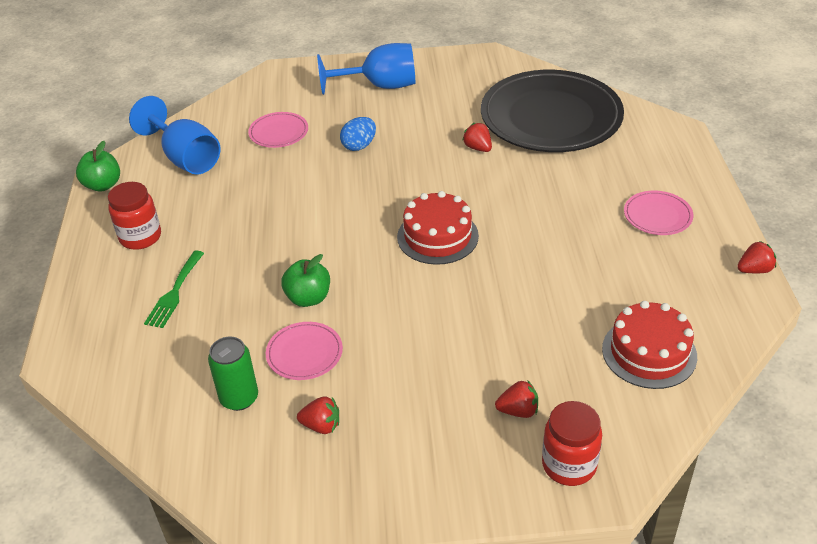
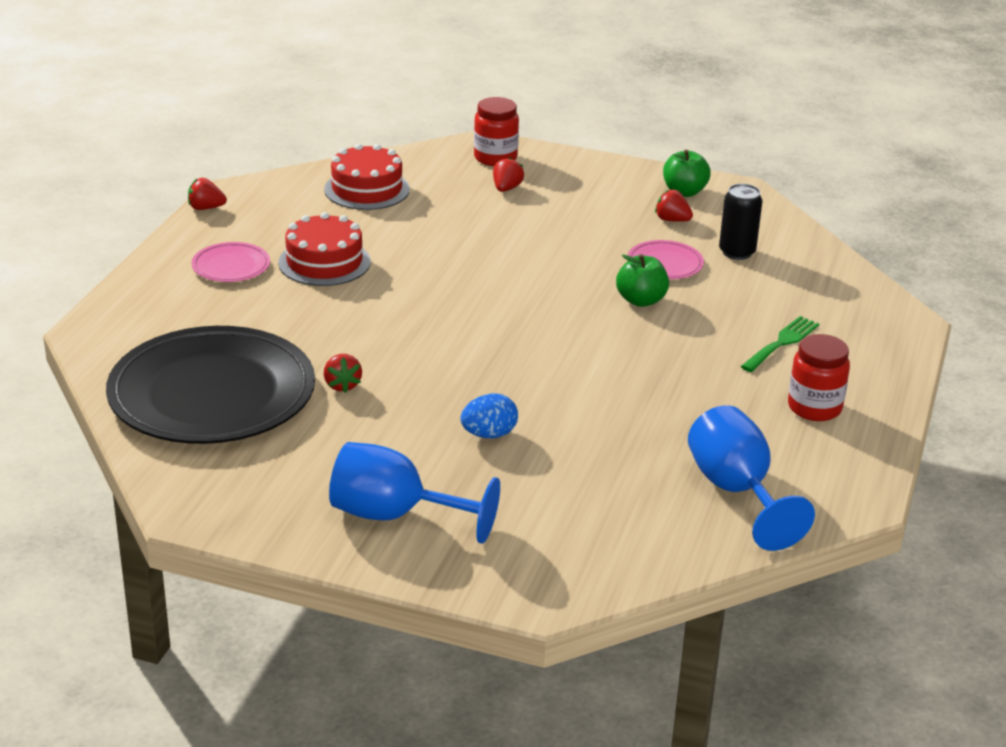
camera: 160 degrees left, 10 degrees down
green apple [76,141,120,192] -> green apple moved to [663,150,711,197]
green can [208,337,258,411] -> black can [719,184,763,260]
pink plate [248,112,308,148] -> none
red cake [397,191,479,265] -> red cake moved to [278,212,371,286]
red strawberry [495,380,538,418] -> red strawberry turned 90 degrees clockwise [493,157,524,192]

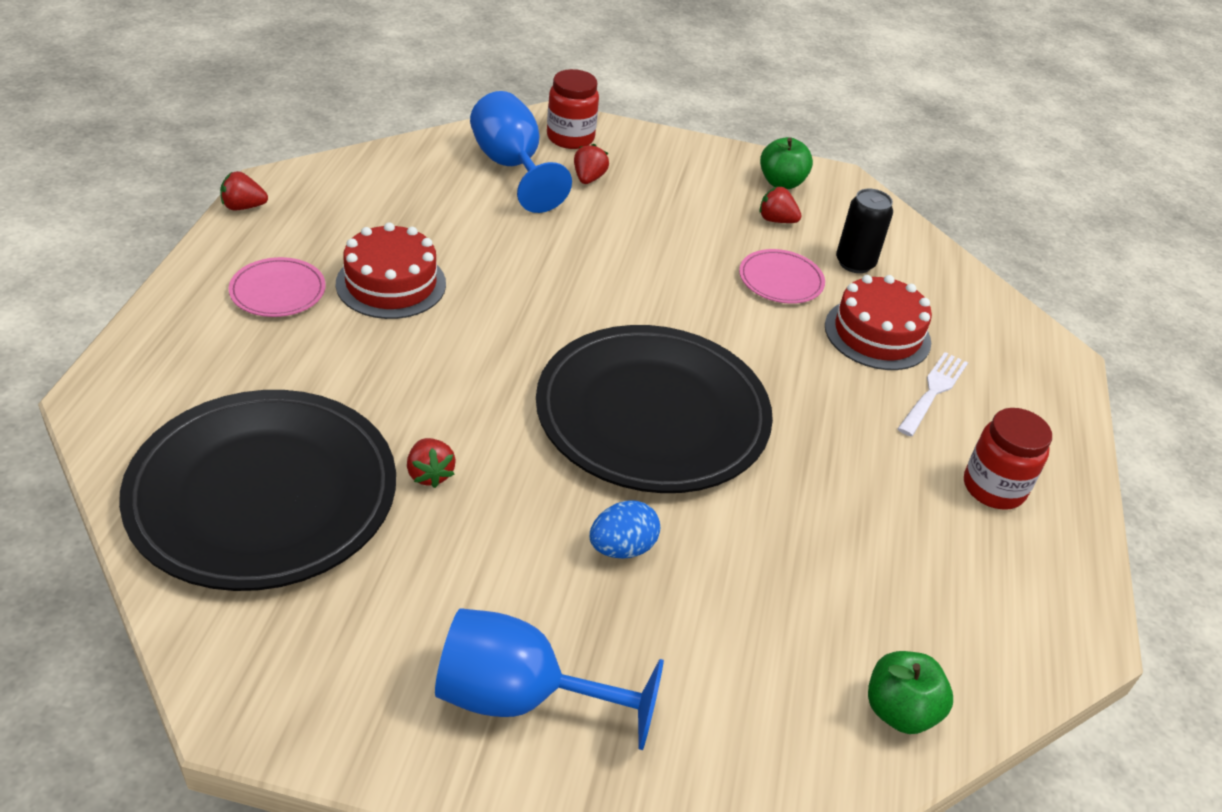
camera: 10 degrees left, 10 degrees up
red cake [324,144,410,210] -> red cake moved to [825,275,932,370]
green apple [616,254,669,307] -> green apple moved to [868,651,953,734]
blue goblet [688,405,815,551] -> blue goblet moved to [470,91,572,213]
green fork [741,316,819,372] -> white fork [897,352,968,436]
none -> black plate [536,325,773,493]

